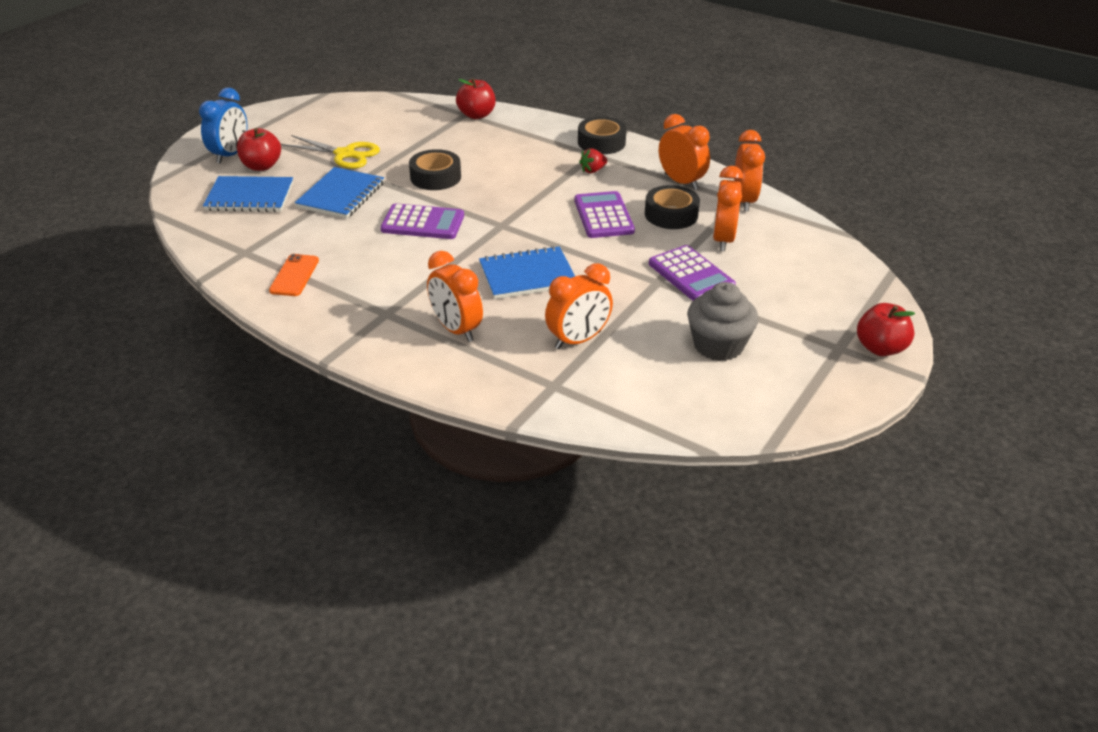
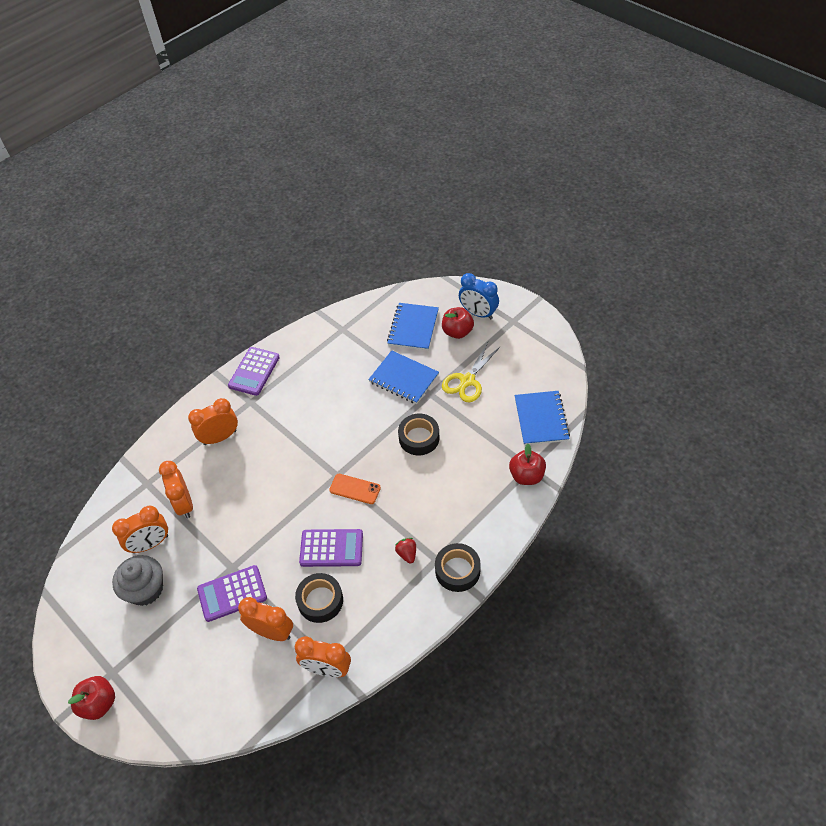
camera: 105 degrees right, 15 degrees up
orange phone [269,254,319,296] -> orange phone moved to [329,474,381,504]
purple calculator [380,203,464,239] -> purple calculator moved to [228,347,280,396]
blue notebook [479,246,575,299] -> blue notebook moved to [515,391,570,445]
orange clock [659,114,710,190] -> orange clock moved to [112,506,168,553]

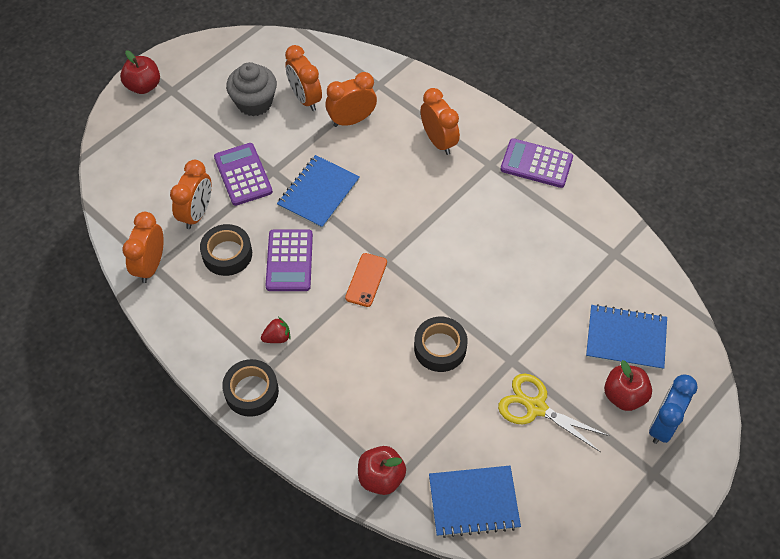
camera: 85 degrees right, 5 degrees up
blue notebook [368,350,439,404] -> blue notebook moved to [277,155,360,229]

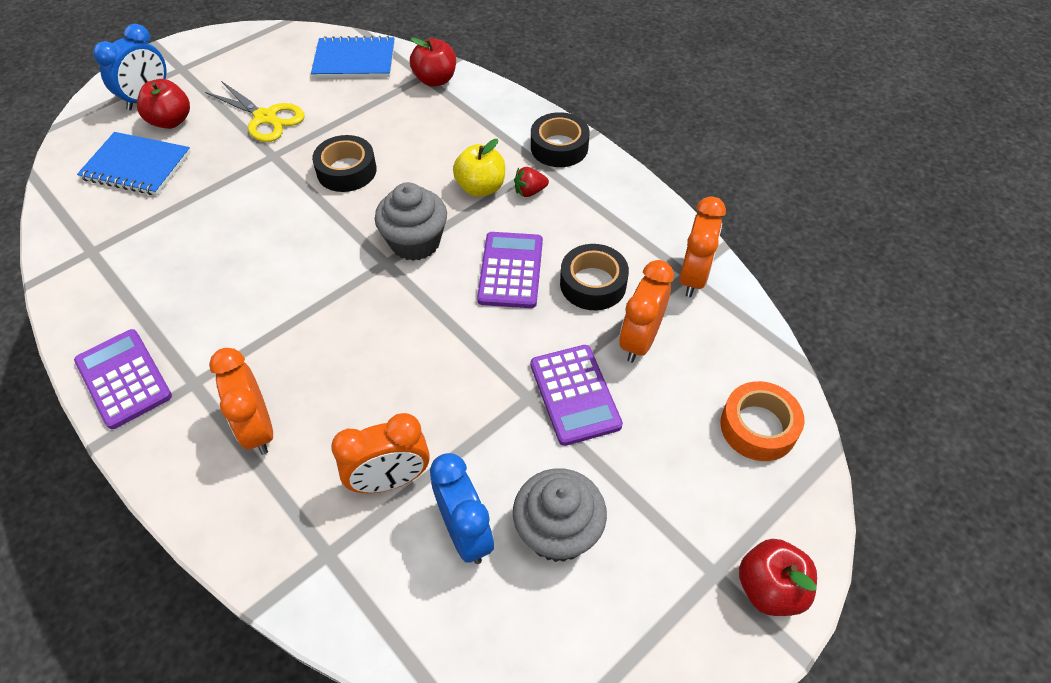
camera: 175 degrees left, 5 degrees down
blue notebook [277,155,360,229] -> none
orange clock [285,45,322,111] -> blue clock [430,453,494,564]
orange phone [345,253,387,307] -> grey cupcake [375,182,447,261]
purple calculator [500,138,573,188] -> purple calculator turned 150 degrees counterclockwise [74,329,172,429]
none -> yellow apple [453,139,505,197]
none -> orange tape [720,381,804,461]

